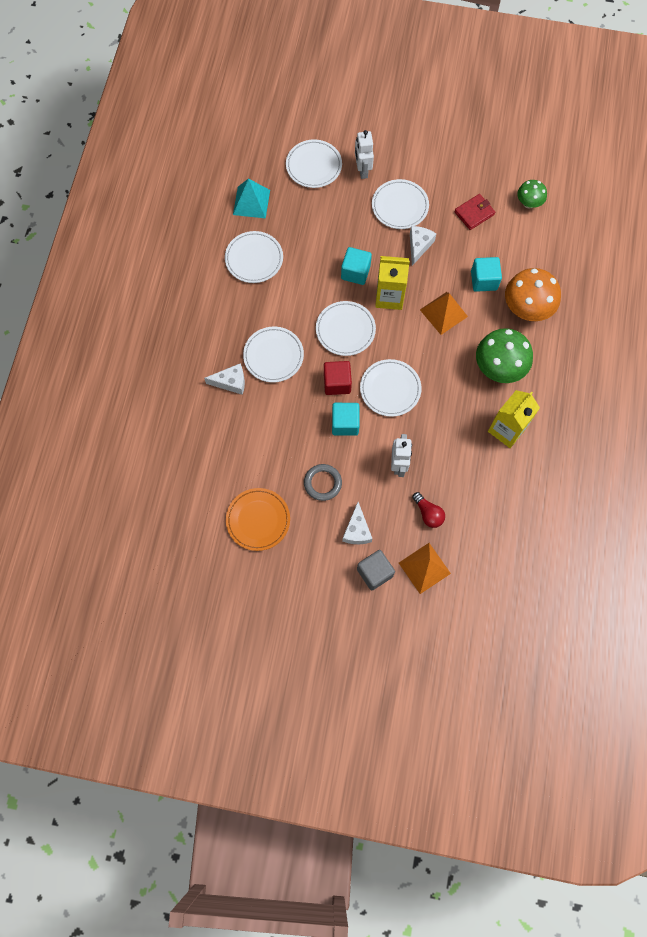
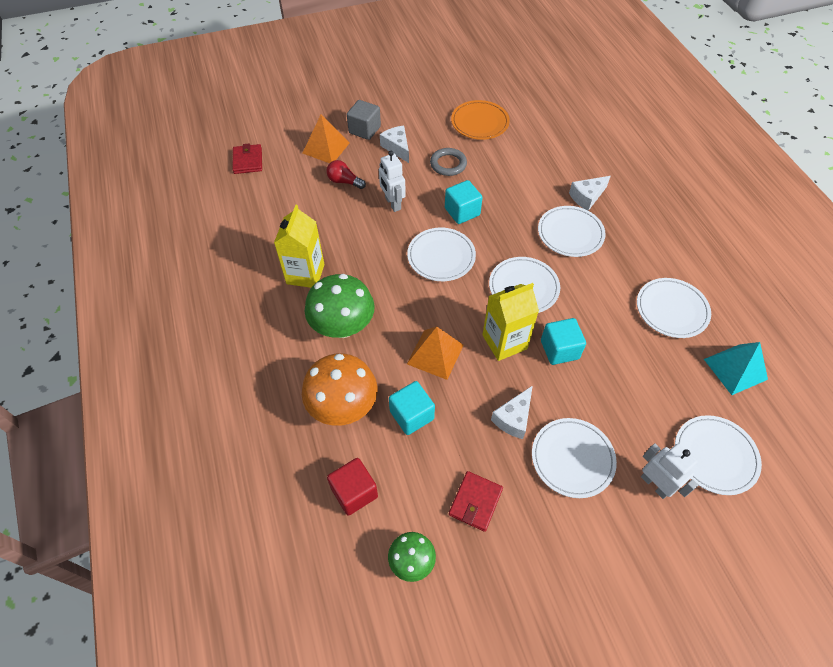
camera: 150 degrees right, 15 degrees down
red cube [324,361,352,395] -> red cube moved to [327,458,378,516]
white cheese [410,226,436,266] -> white cheese turned 45 degrees clockwise [491,385,533,439]
none -> red wallet [233,143,262,174]

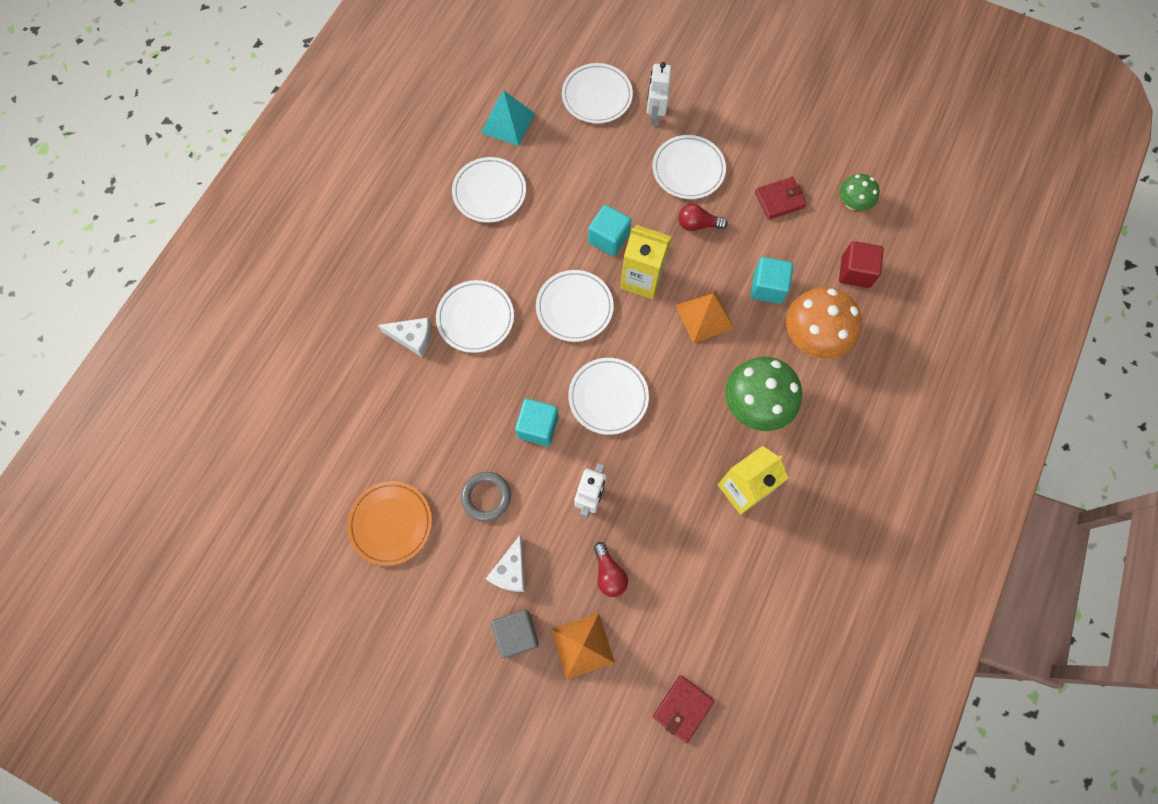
camera: 135 degrees left, 15 degrees up
white cheese [491,385,533,439] -> red light bulb [679,204,728,231]

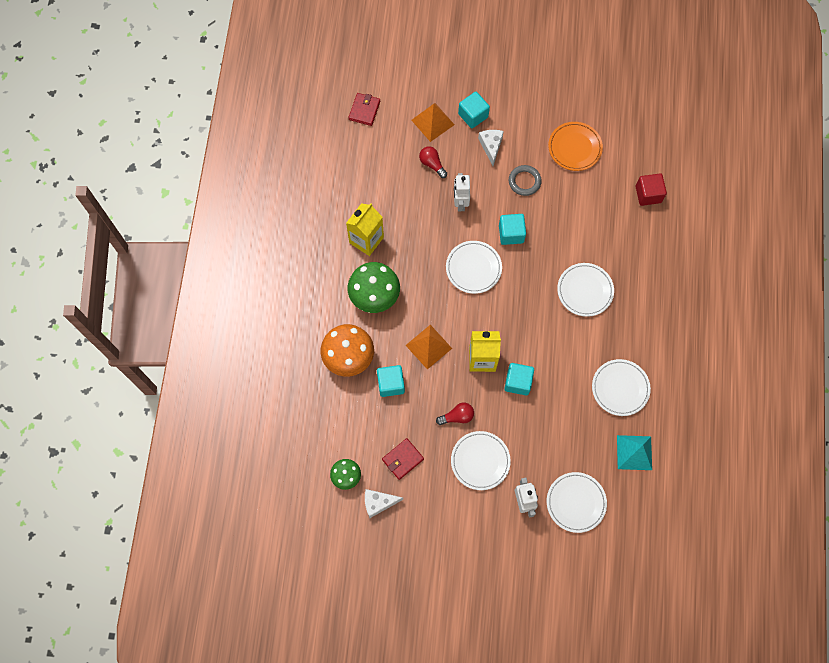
camera: 160 degrees right, 0 degrees up
white cheese [378,318,432,357] -> white cheese moved to [365,489,403,518]
grey cube [491,610,539,658] -> turquoise cube [458,92,490,128]
white plate [536,270,614,342] -> none
red cube [839,241,884,288] -> red cube moved to [636,173,667,206]

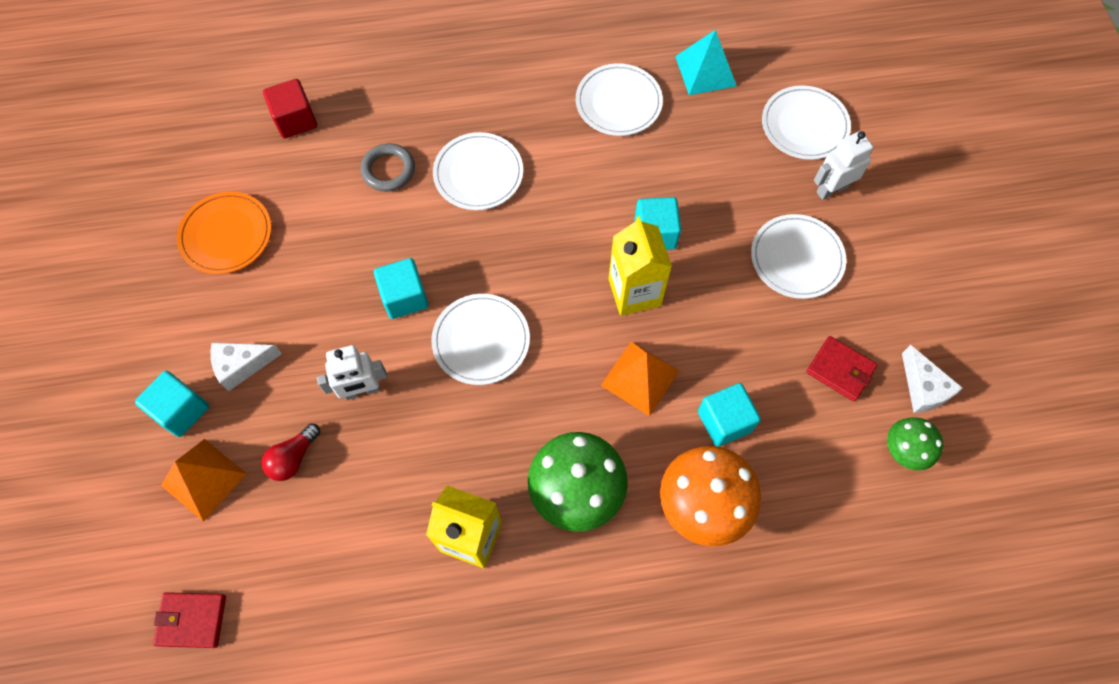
camera: 105 degrees left, 5 degrees down
red light bulb [436,403,474,425] -> none
grey ring [509,165,542,196] -> grey ring moved to [360,143,415,192]

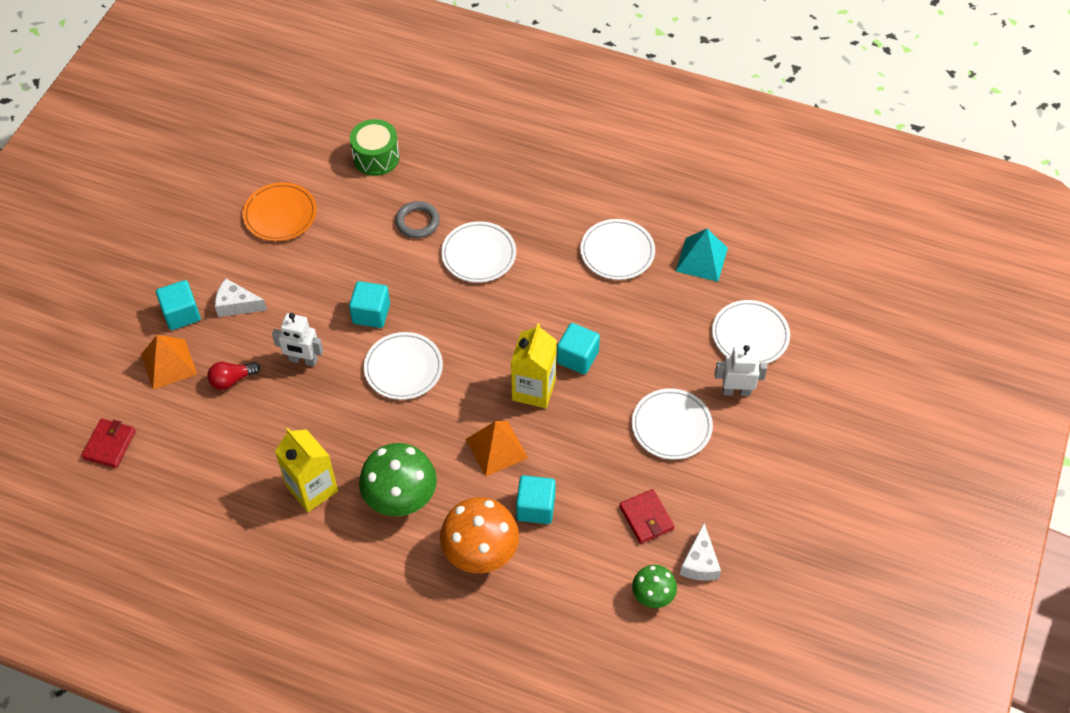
camera: 30 degrees right, 10 degrees down
red wallet [153,592,226,648] -> red wallet turned 75 degrees clockwise [81,419,136,468]
red cube [263,79,317,138] -> green drum [350,119,400,176]

